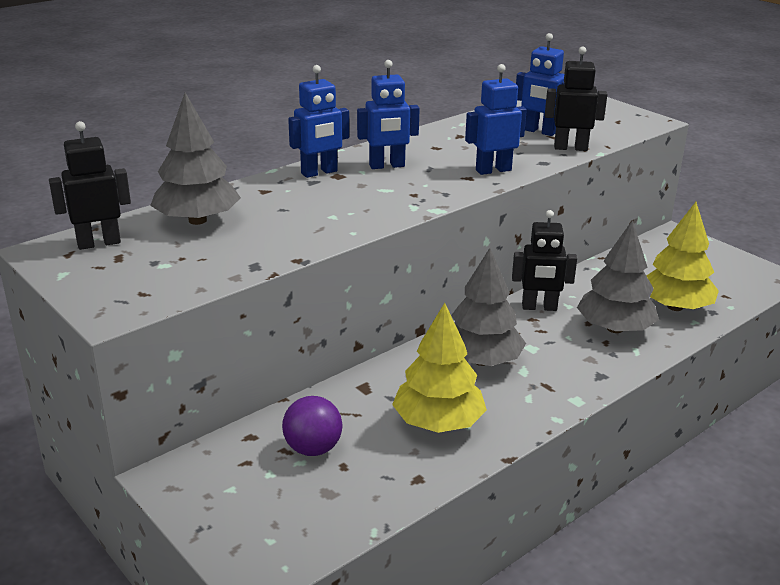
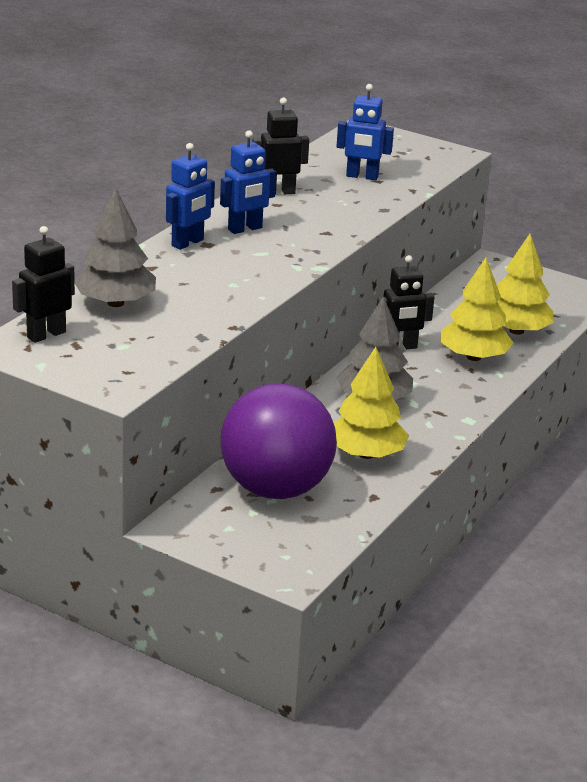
camera: 20 degrees left, 0 degrees up
purple ball [282,396,342,456] -> purple ball [221,383,337,499], size x2.21
blue robot [465,64,527,175] -> none
black robot [545,47,608,151] -> black robot moved to [252,97,309,195]
grey tree [577,220,659,333] -> yellow tree [440,257,513,361]

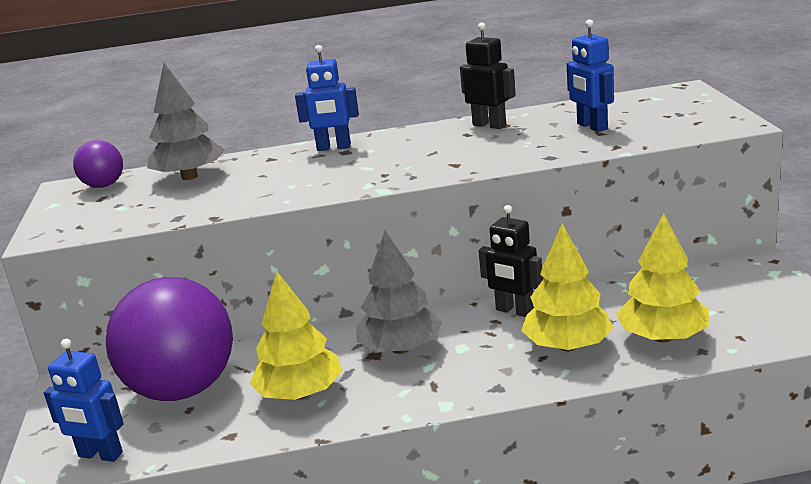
camera: 55 degrees right, 5 degrees down
black robot [12,226,75,343] -> purple ball [73,140,123,188]
blue robot [220,130,276,234] -> blue robot moved to [44,339,124,462]

